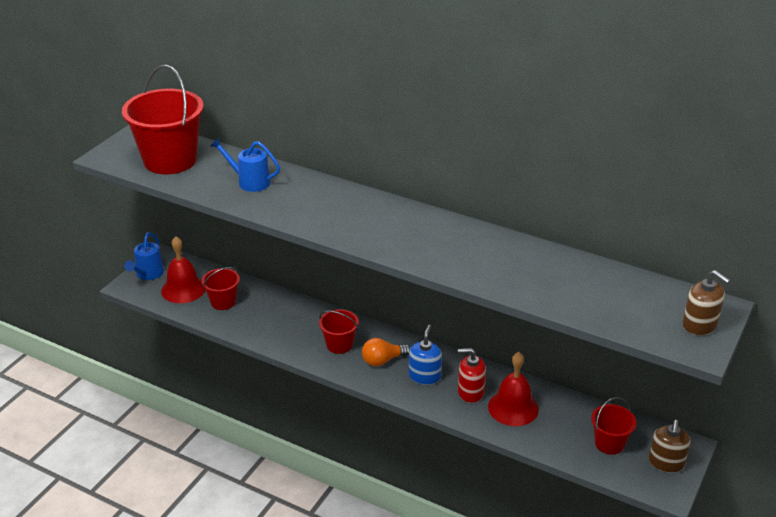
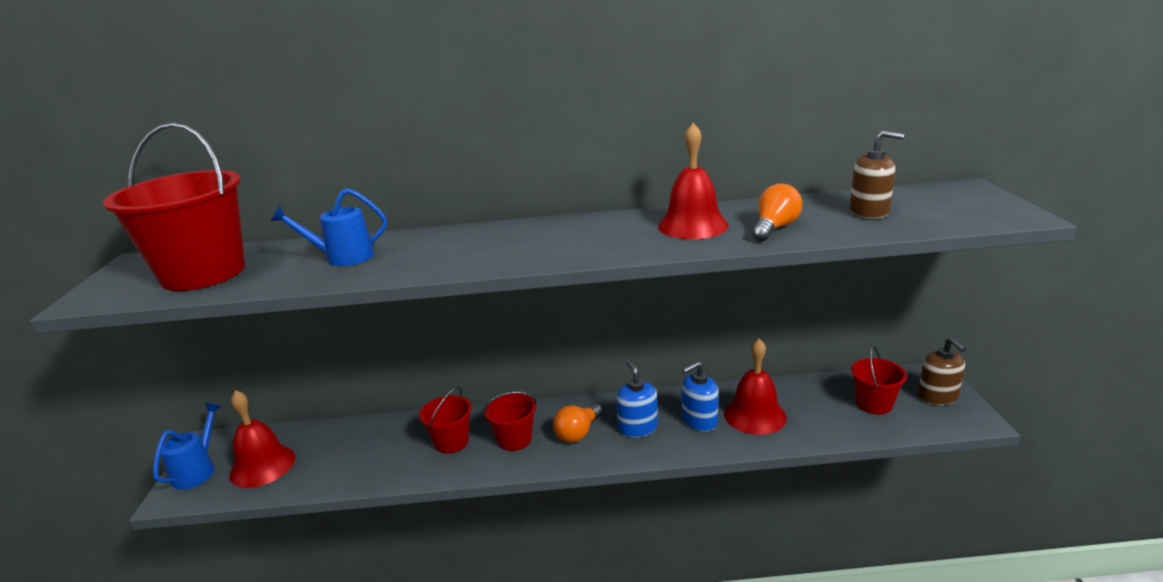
camera: 30 degrees left, 10 degrees down
blue watering can [124,232,164,280] -> blue watering can turned 150 degrees counterclockwise [153,403,221,490]
red bucket [202,267,240,310] -> red bucket moved to [419,387,472,453]
red soap dispenser [457,348,486,403] -> blue soap dispenser [682,361,719,431]
brown soap dispenser [683,270,730,336] -> brown soap dispenser moved to [850,130,904,219]
none -> red bell [658,123,728,239]
none -> orange light bulb [752,184,802,241]

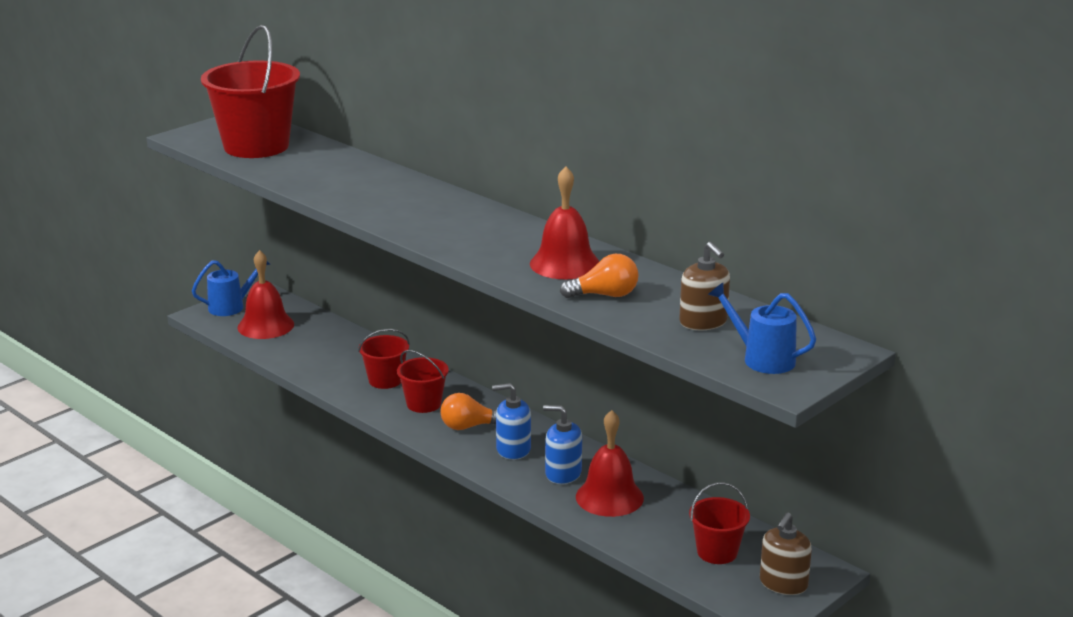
camera: 45 degrees right, 0 degrees up
blue watering can [271,188,387,266] -> blue watering can moved to [708,283,816,374]
blue soap dispenser [616,360,658,437] -> blue soap dispenser turned 120 degrees counterclockwise [492,383,531,460]

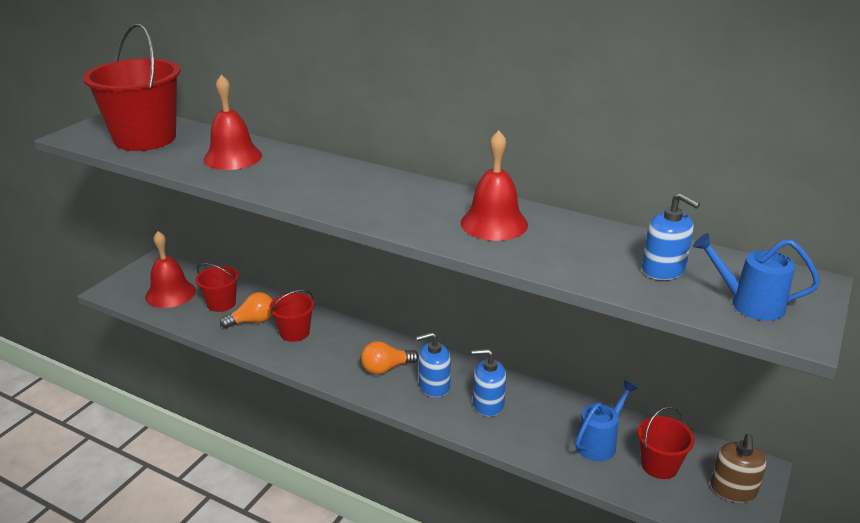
camera: 15 degrees left, 5 degrees up
blue watering can [192,260,270,316] -> blue watering can moved to [575,380,638,461]
red bucket [397,350,449,413] -> red bucket moved to [196,263,239,312]
orange light bulb [560,254,639,298] -> orange light bulb moved to [220,292,273,328]
red bell [576,410,644,517] -> red bell moved to [203,74,262,170]
brown soap dispenser [679,242,730,330] -> blue soap dispenser [642,193,700,280]

